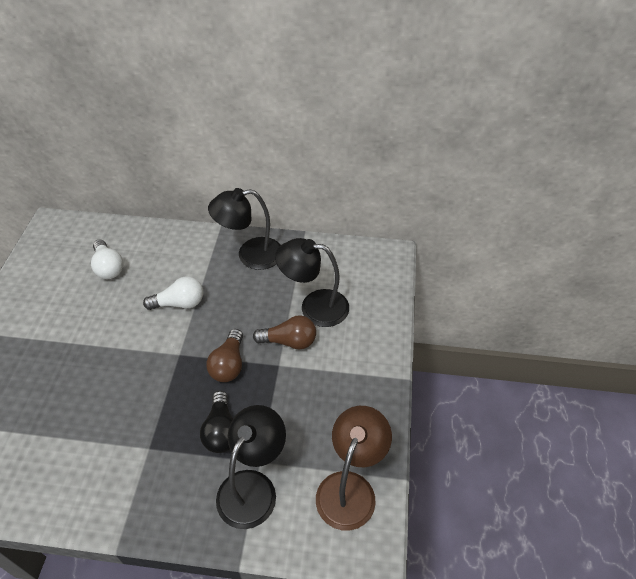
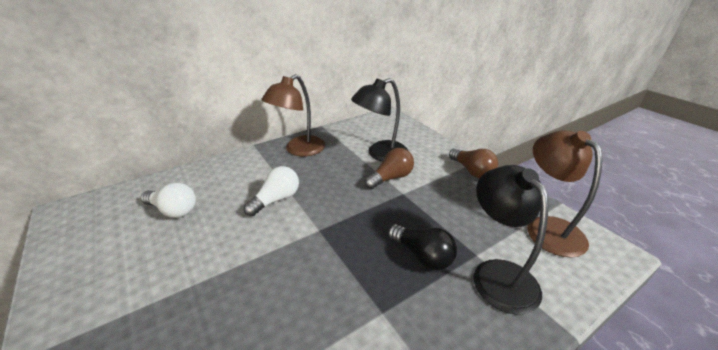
camera: 40 degrees left, 15 degrees down
brown light bulb [207,329,243,382] -> brown light bulb moved to [449,148,498,179]
black lamp [208,188,280,270] -> brown lamp [261,74,325,156]

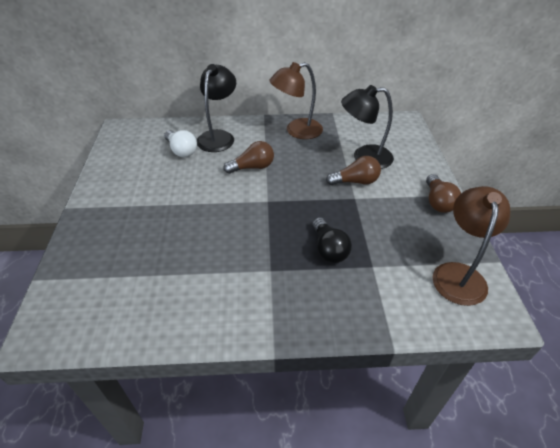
camera: 30 degrees right, 10 degrees up
white light bulb [244,166,299,216] -> brown light bulb [223,141,274,174]
black lamp [473,165,548,315] -> black lamp moved to [197,64,236,152]

